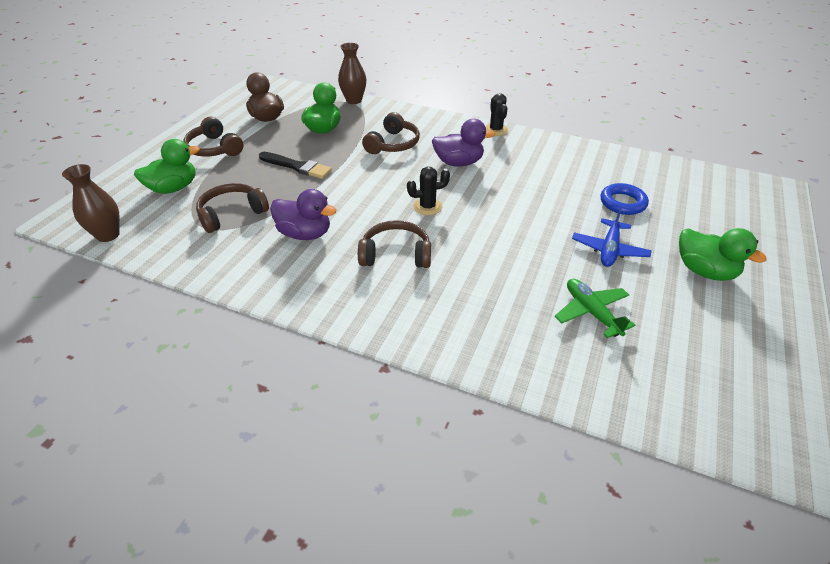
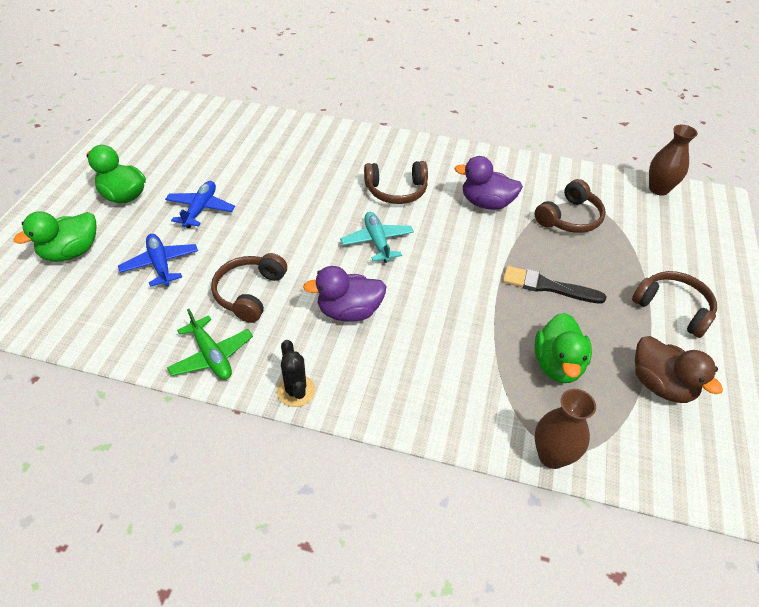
camera: 170 degrees right, 5 degrees up
green duck [134,139,200,194] -> green duck moved to [14,211,97,262]
brown headphones [362,112,420,154] -> brown headphones moved to [211,253,287,323]
black cactus [407,166,450,215] -> turquoise plane [340,212,414,263]
green plane [555,279,635,338] -> green plane moved to [167,309,253,380]
blue ring [601,183,649,215] -> blue plane [118,234,198,287]

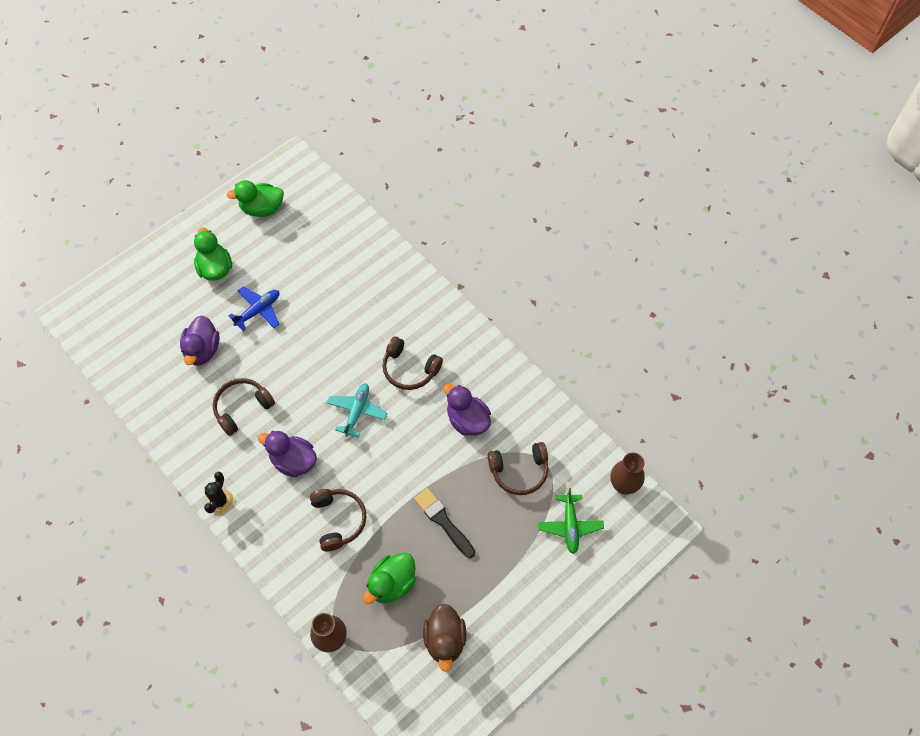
camera: 35 degrees right, 15 degrees up
green duck [14,211,97,262] -> green duck moved to [227,180,284,217]
blue plane [118,234,198,287] -> purple duck [180,315,220,366]
green plane [167,309,253,380] -> green plane moved to [538,488,604,554]
brown headphones [632,271,717,338] -> brown headphones moved to [310,489,367,551]

